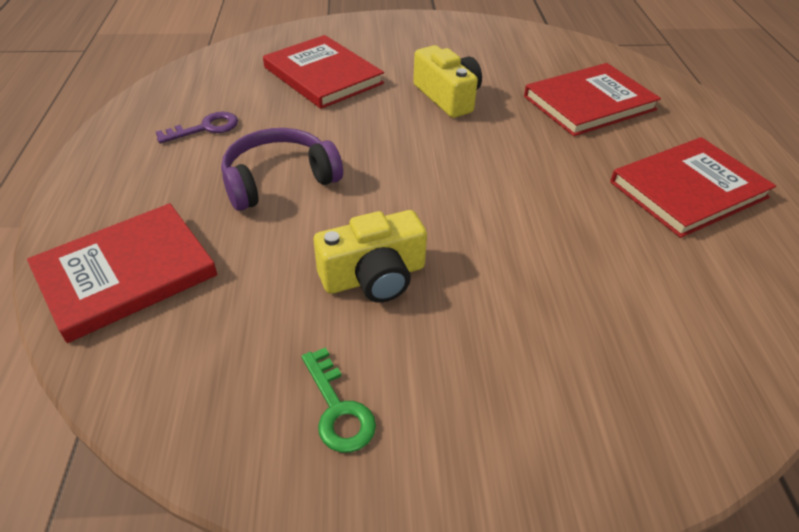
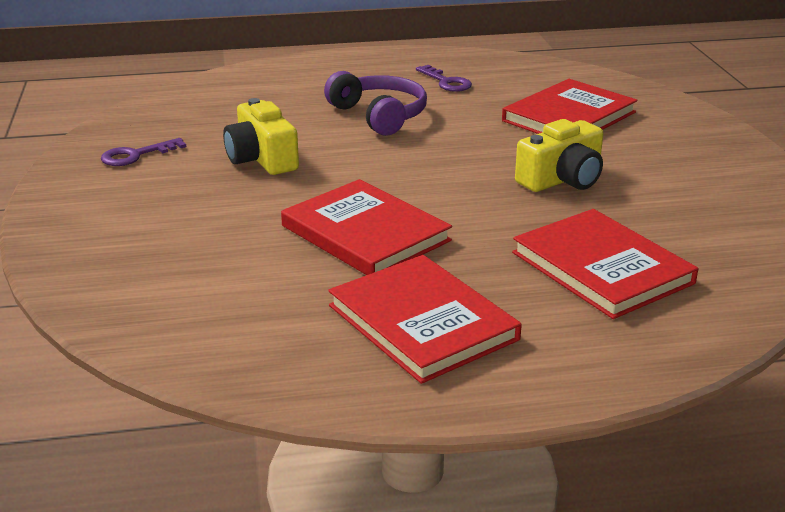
camera: 85 degrees right, 15 degrees down
red book [27,203,217,343] -> red book moved to [281,179,452,275]
green key [302,347,376,453] -> purple key [101,138,186,166]

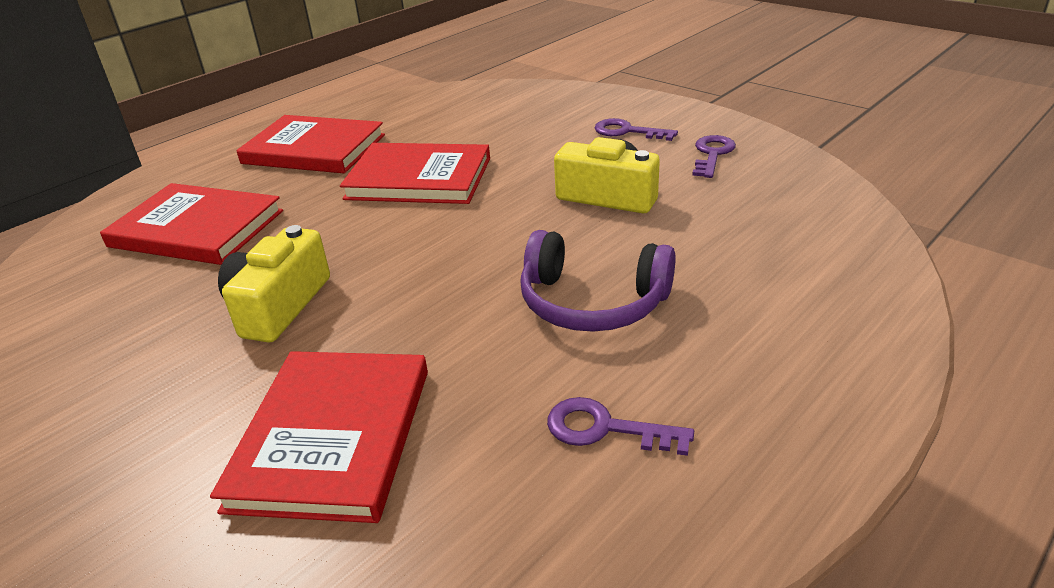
camera: 145 degrees right, 5 degrees up
none -> purple key [595,118,678,141]

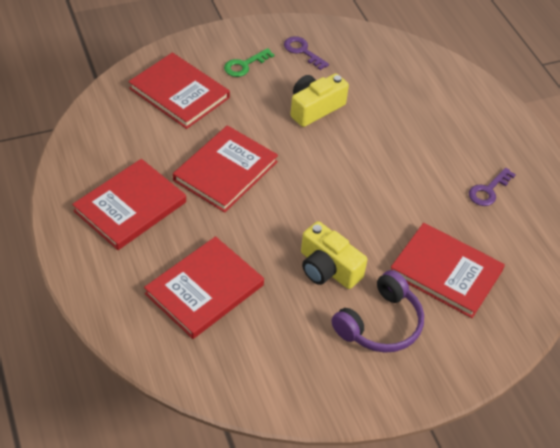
camera: 70 degrees left, 15 degrees up
purple headphones [520,230,676,332] -> purple headphones moved to [331,270,424,353]
purple key [595,118,678,141] -> green key [224,48,274,77]
none -> red book [129,53,230,129]

